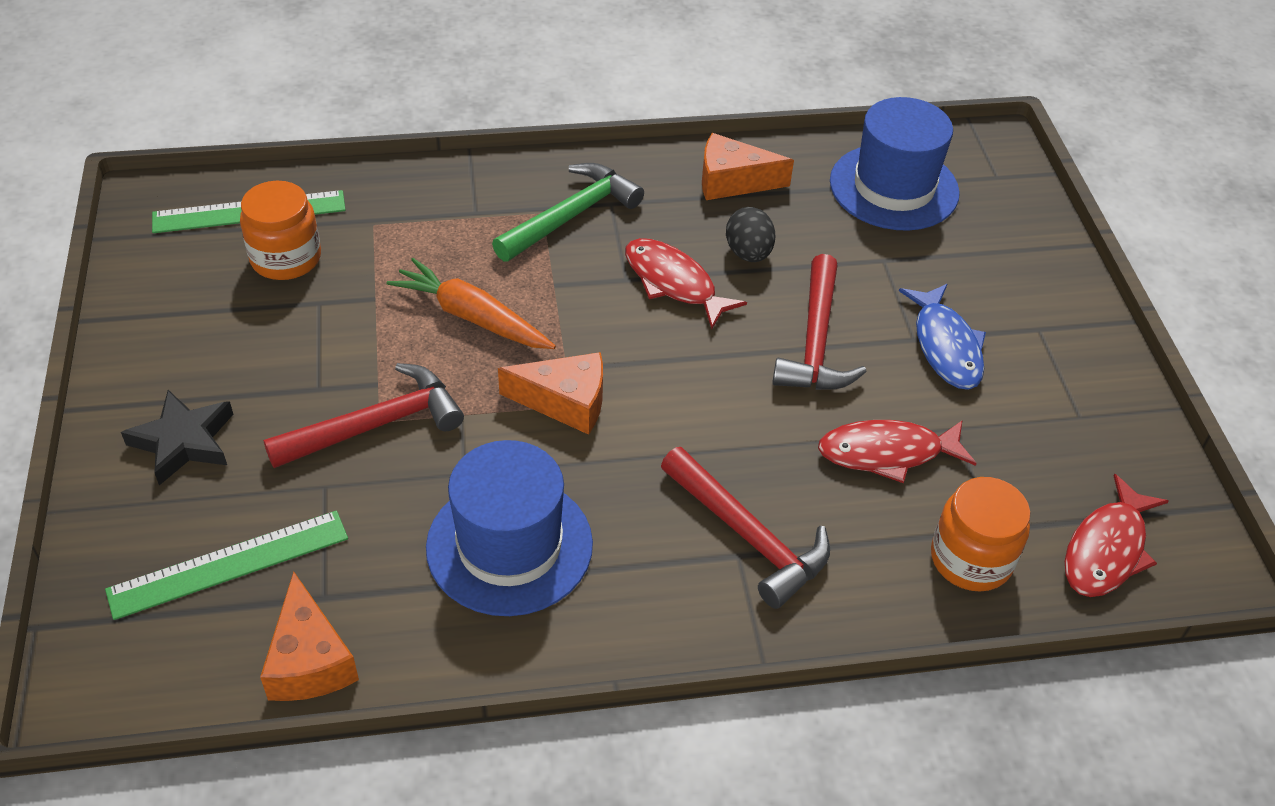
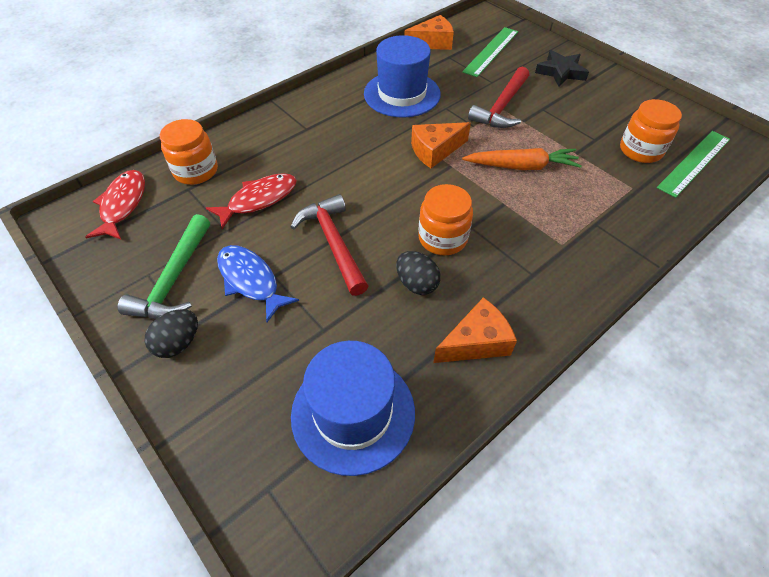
camera: 150 degrees right, 5 degrees up
orange cheese [260,572,359,701] -> orange cheese turned 120 degrees clockwise [404,15,454,50]
green hammer [492,163,644,262] -> green hammer moved to [118,214,210,319]
red fish [625,238,747,329] -> orange jar [418,184,473,255]
red hammer [661,447,830,609] -> none
none -> black egg [144,309,198,358]

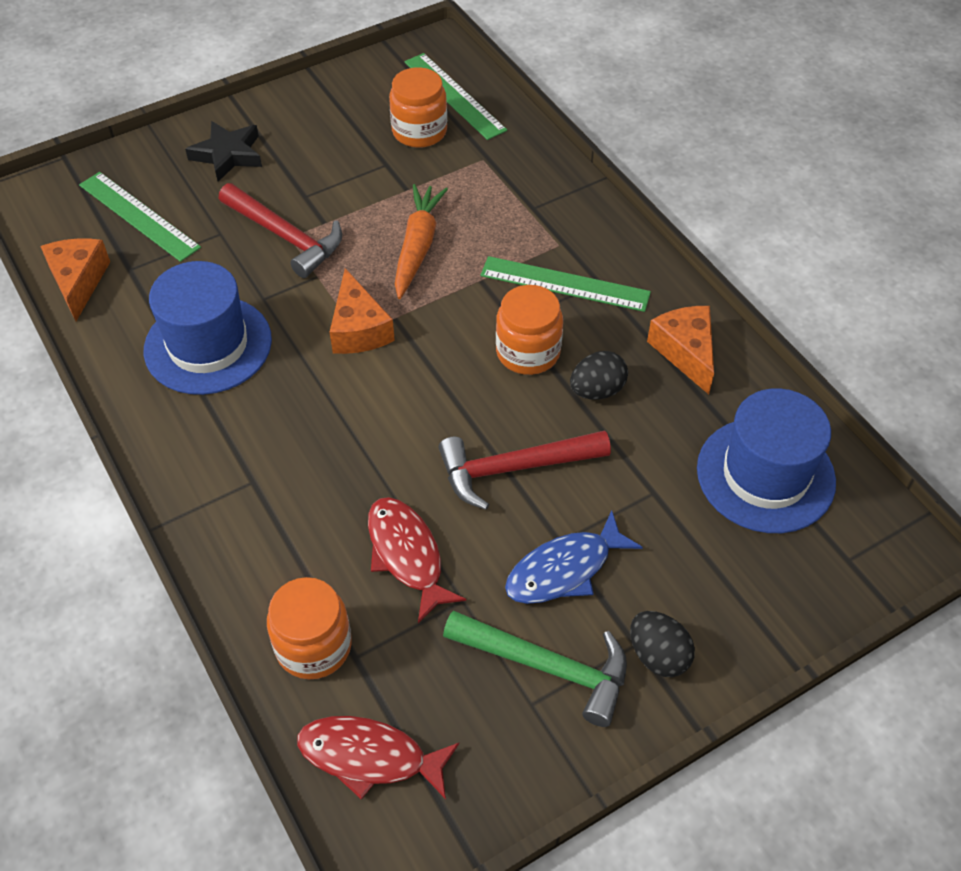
camera: 80 degrees left, 0 degrees up
none -> green ruler [481,256,651,312]

